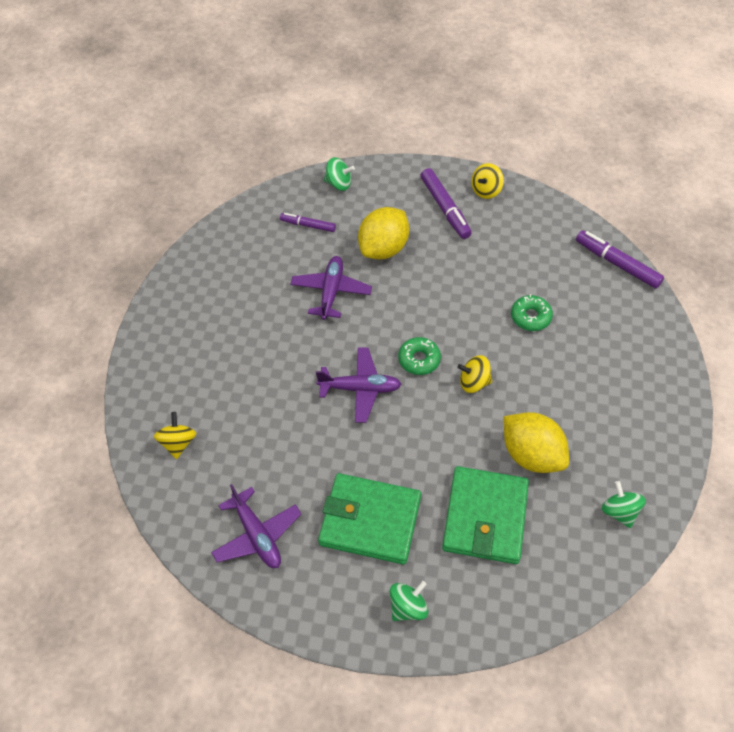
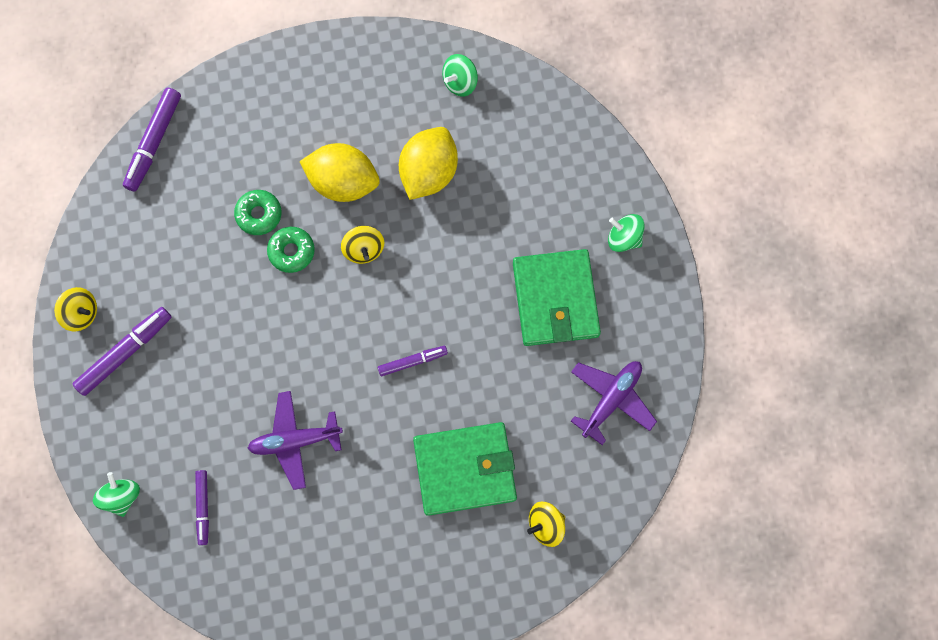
camera: 110 degrees left, 20 degrees up
purple plane [316,347,401,423] -> purple marker [378,346,448,376]
yellow lemon [358,207,409,259] -> yellow lemon moved to [299,143,380,202]
green donut [398,337,441,375] -> green donut moved to [267,227,315,273]
green wallet [442,466,529,564] -> green wallet moved to [413,422,517,516]

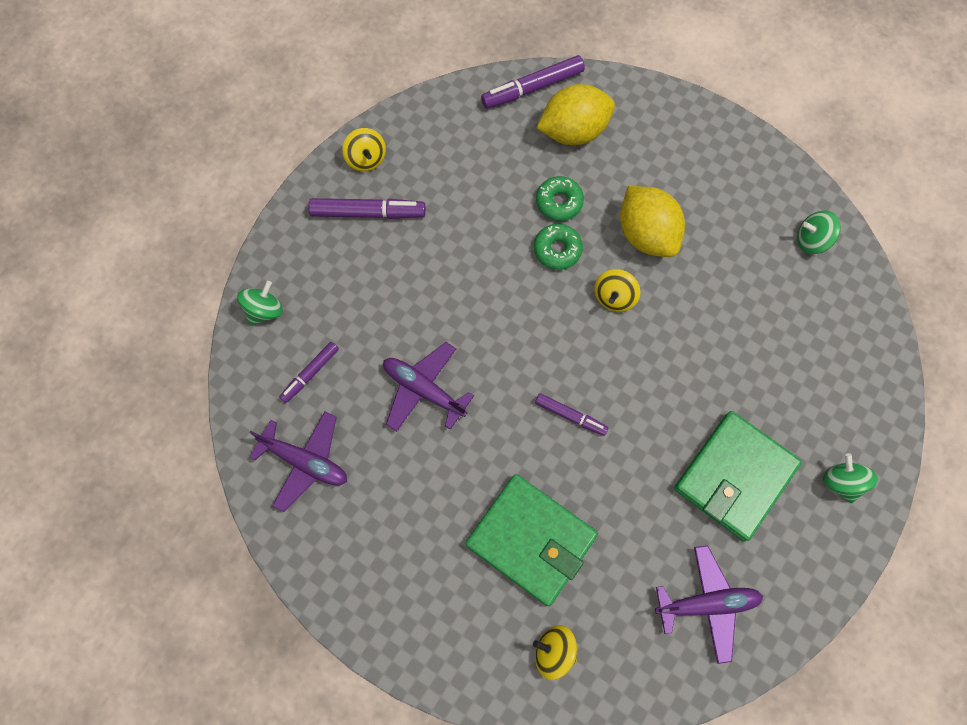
camera: 45 degrees right, 5 degrees down
yellow lemon [399,127,458,200] -> yellow lemon moved to [537,84,615,145]
none -> purple plane [249,411,347,512]

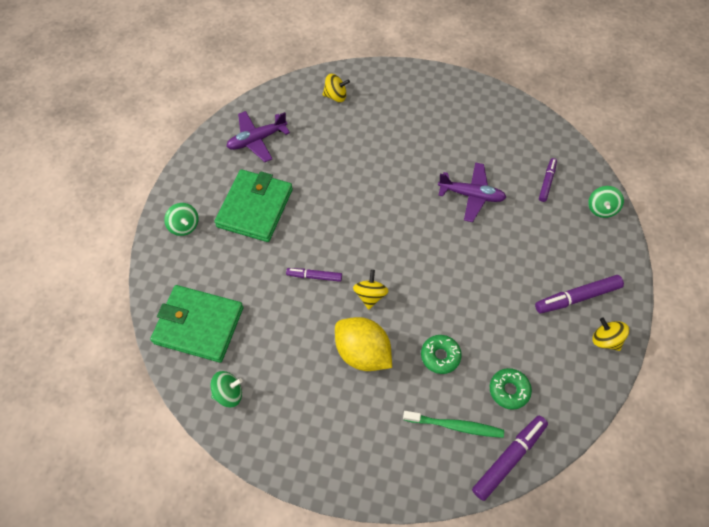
camera: 160 degrees right, 10 degrees down
purple plane [249,411,347,512] -> none
green wallet [466,474,598,606] -> green wallet moved to [150,285,243,363]
green donut [534,224,583,270] -> green donut moved to [490,368,532,410]
purple marker [535,393,609,436] -> purple marker moved to [286,268,342,282]
yellow lemon [537,84,615,145] -> green toothbrush [403,411,504,438]

